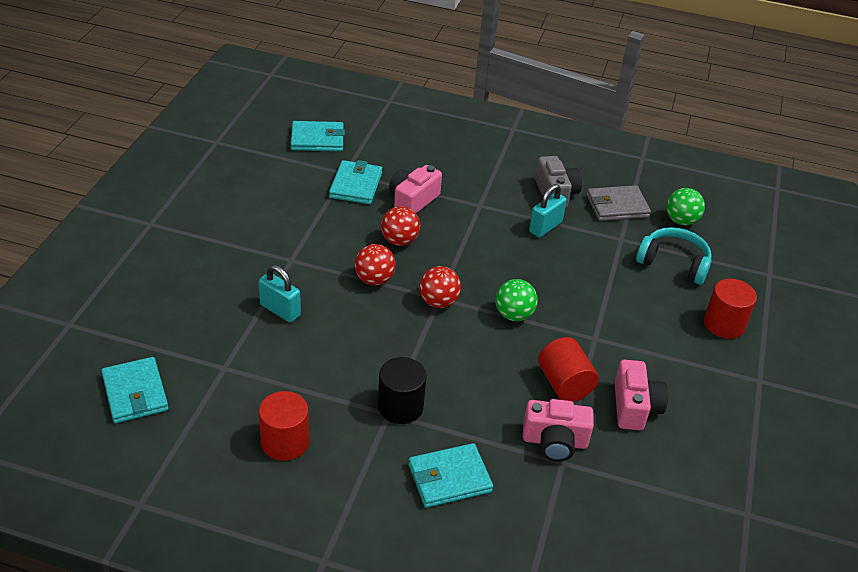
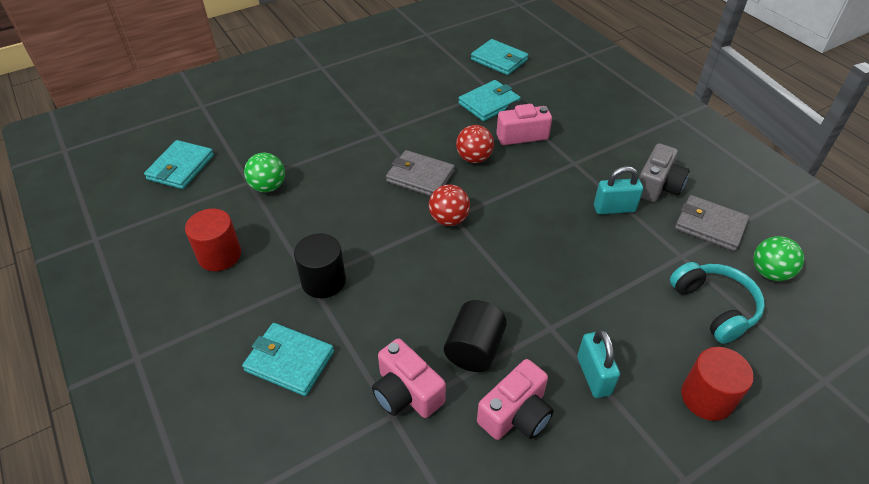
camera: 45 degrees right, 5 degrees up
turquoise padlock [258,265,301,323] -> turquoise padlock moved to [577,329,620,398]
red ball [355,244,396,285] -> grey wallet [386,150,455,196]
green ball [495,279,538,321] -> green ball moved to [244,153,285,192]
red cylinder [538,337,599,402] -> black cylinder [444,300,507,372]

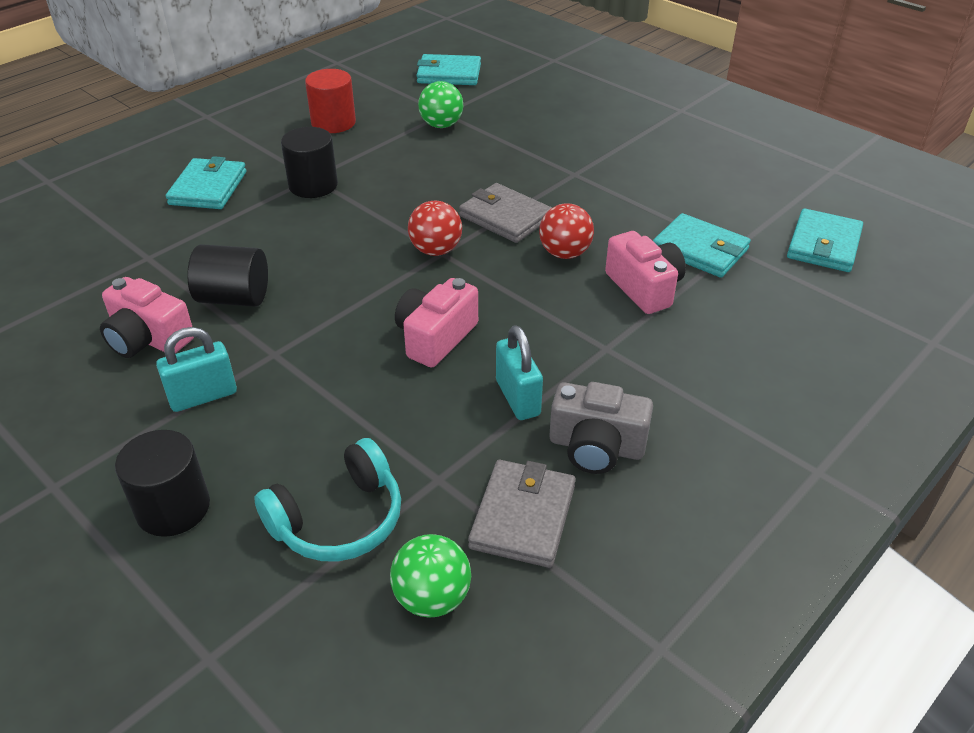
camera: 75 degrees right, 5 degrees down
pink camera [372,338,446,418] -> pink camera moved to [395,278,478,367]
grey wallet [386,150,455,196] -> grey wallet turned 60 degrees counterclockwise [459,183,552,243]
red cylinder [681,347,754,421] -> black cylinder [115,430,210,537]

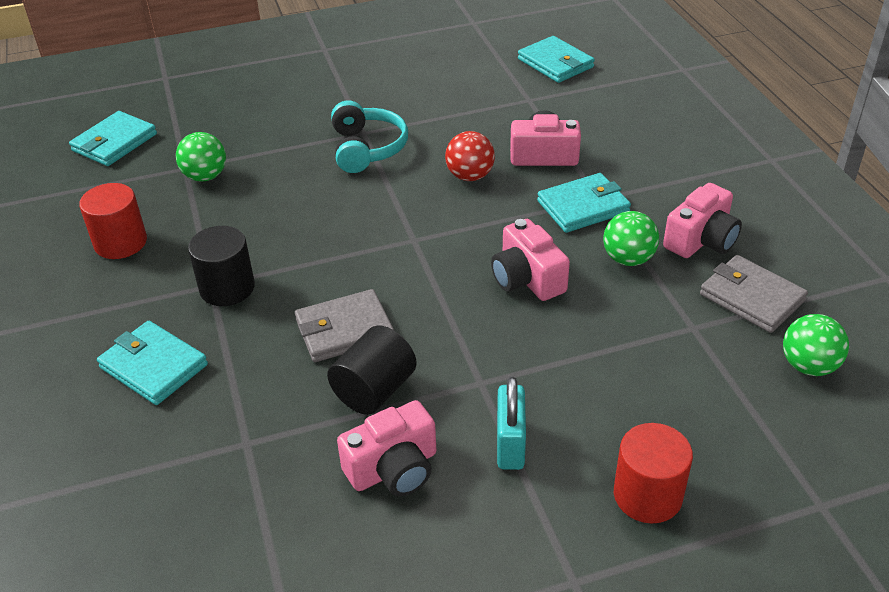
camera: 60 degrees left, 0 degrees up
black cylinder [115,430,210,537] -> red cylinder [614,423,693,524]
turquoise headphones [254,438,401,561] -> turquoise headphones moved to [331,100,408,173]
red ball [408,201,462,256] -> none
grey wallet [459,183,552,243] -> grey wallet moved to [295,289,394,362]
turquoise padlock [496,325,543,420] -> green ball [603,211,659,266]
grey camera [549,382,653,474] -> pink camera [663,183,742,258]
turquoise wallet [653,213,751,278] -> turquoise wallet moved to [537,173,631,233]

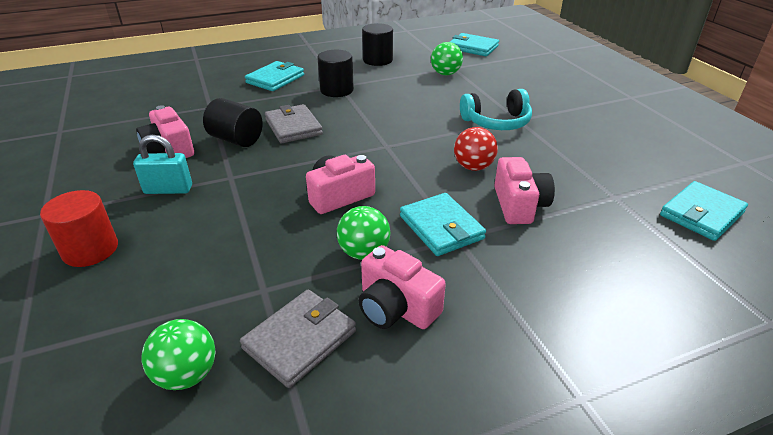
camera: 85 degrees right, 5 degrees down
red cylinder [79,183,147,259] -> black cylinder [362,23,393,66]

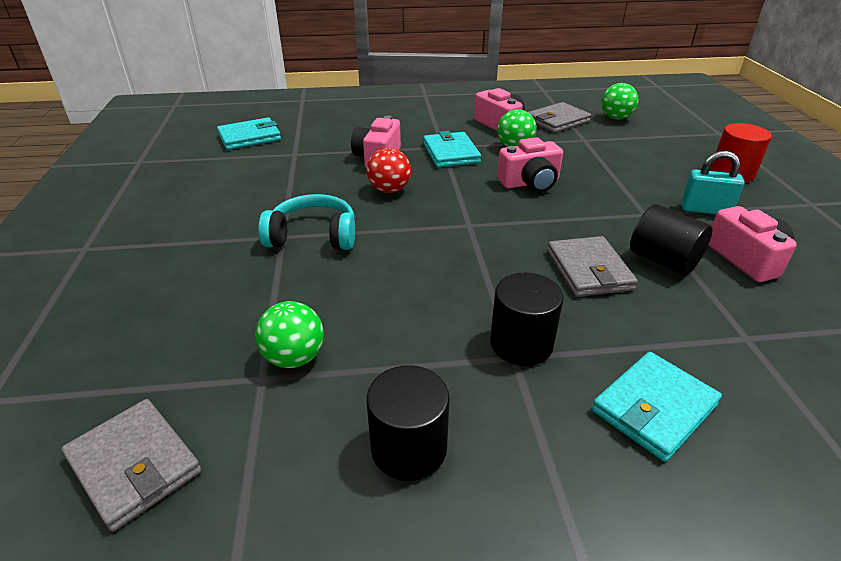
camera: 165 degrees left, 0 degrees up
turquoise wallet [450,33,499,56] -> grey wallet [61,399,201,532]

